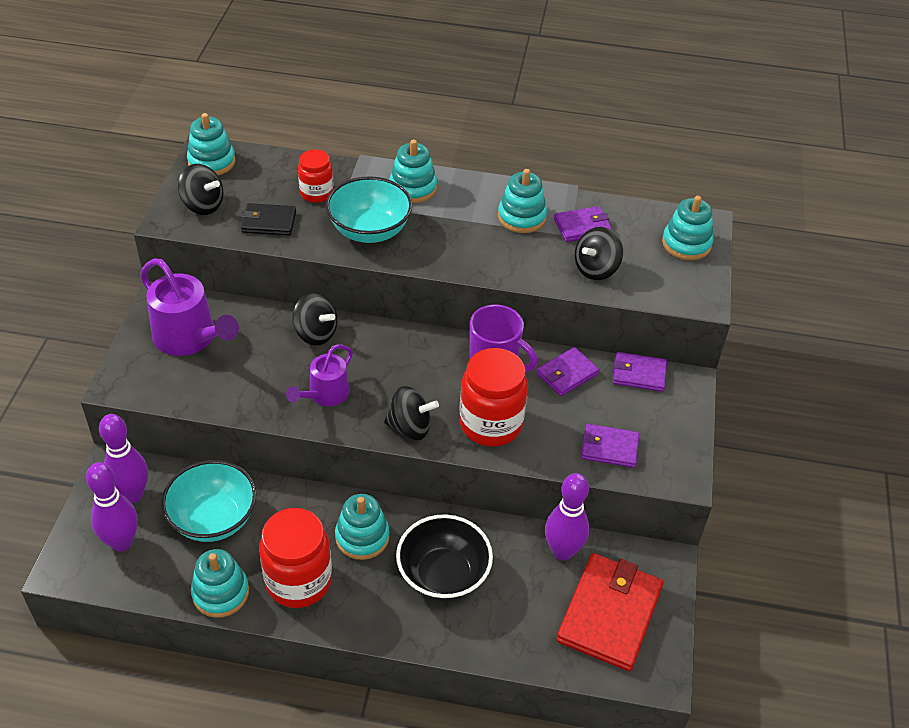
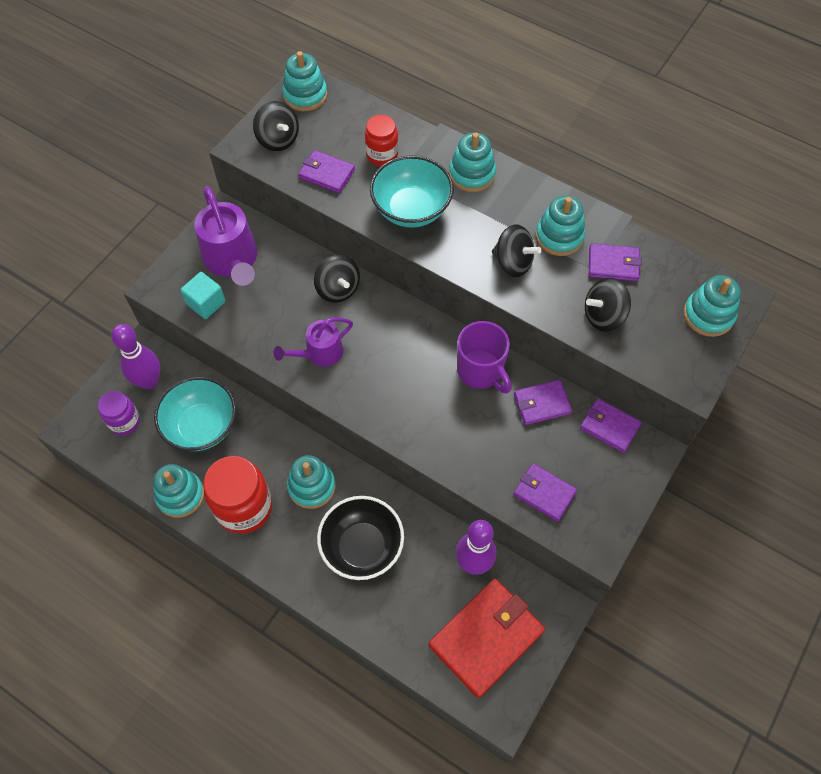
camera: 25 degrees right, 15 degrees up
purple bowling pin [86,462,138,552] -> purple jar [98,391,140,435]
black wallet [241,203,296,235] -> purple wallet [298,150,355,193]
black spinning top [384,386,439,440] -> black spinning top moved to [492,224,541,277]
red jar [459,348,528,447] -> none
none -> turquoise cube [181,272,225,319]

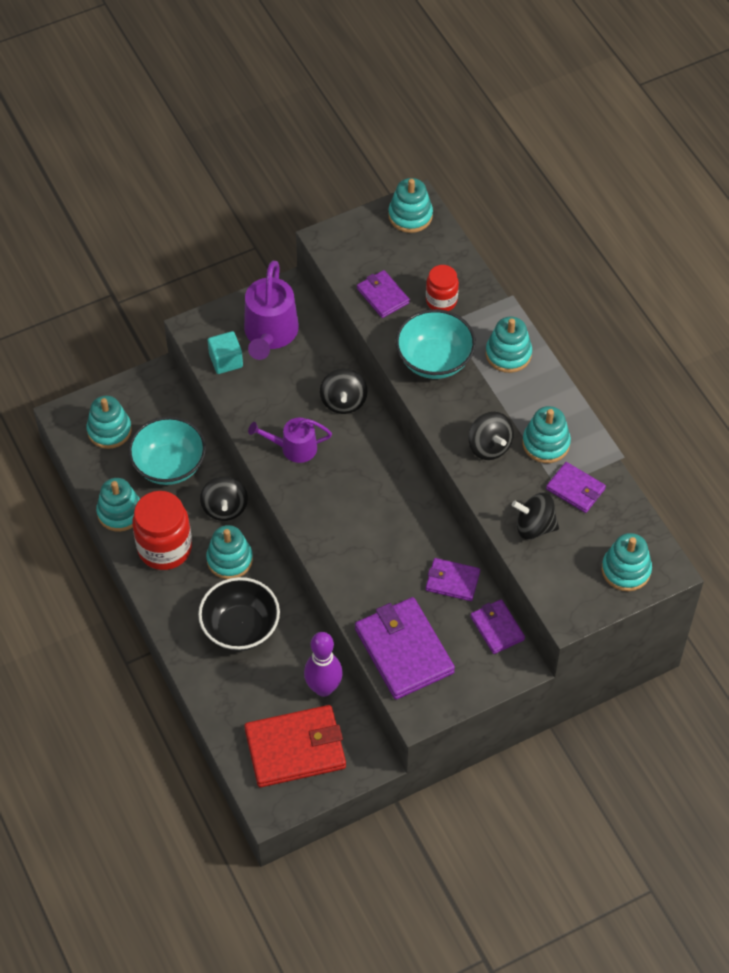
camera: 30 degrees right, 5 degrees down
purple jar [98,391,140,435] -> turquoise stacking toy [86,396,132,449]
purple bowling pin [111,324,160,389] -> none
black spinning top [253,101,299,151] -> black spinning top moved to [200,476,248,521]
purple mug [457,321,512,394] -> none
purple wallet [513,463,577,522] -> purple wallet [355,597,455,700], size x1.84

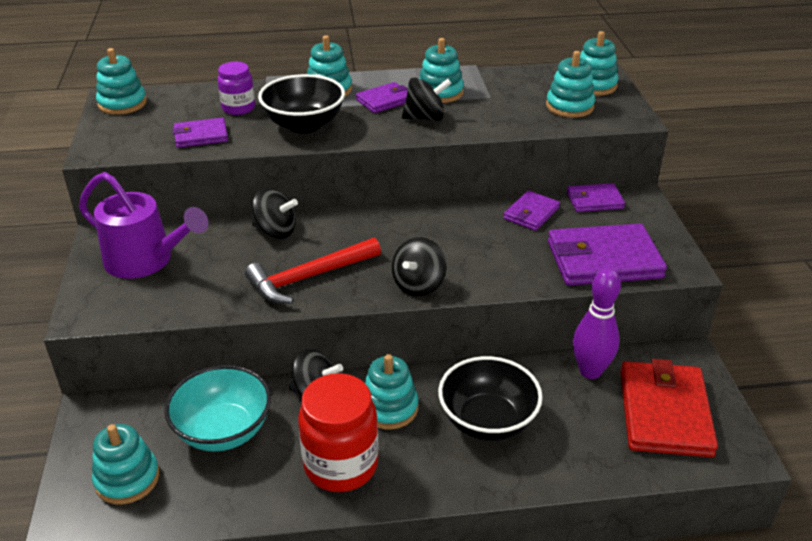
camera: 70 degrees left, 20 degrees down
turquoise stacking toy [96,478,140,532] -> turquoise stacking toy moved to [546,51,595,118]
turquoise cube [208,331,243,374] -> none
purple watering can [248,418,332,463] -> red hammer [245,238,381,303]
turquoise bowl [395,309,476,379] -> black bowl [258,74,345,134]
red jar [426,265,459,311] -> purple jar [218,62,255,115]
black spinning top [512,493,559,539] -> black spinning top moved to [392,237,446,296]
purple wallet [546,462,606,513] -> purple wallet moved to [356,82,408,113]

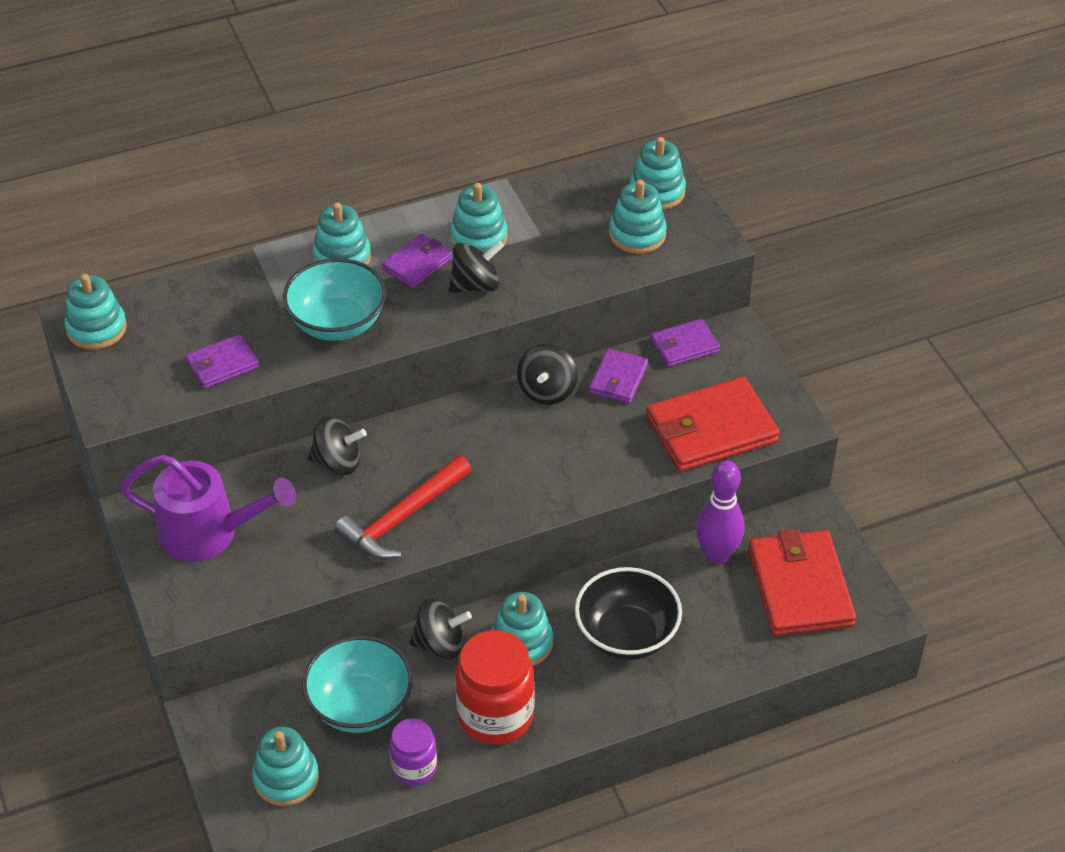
camera: 15 degrees left, 10 degrees up
purple jar [218,62,255,115] -> purple jar moved to [389,718,437,786]
black bowl [258,74,345,134] -> turquoise bowl [283,258,387,341]
black spinning top [392,237,446,296] -> black spinning top moved to [517,344,578,405]
purple wallet [548,223,667,286] -> red wallet [646,377,780,472]

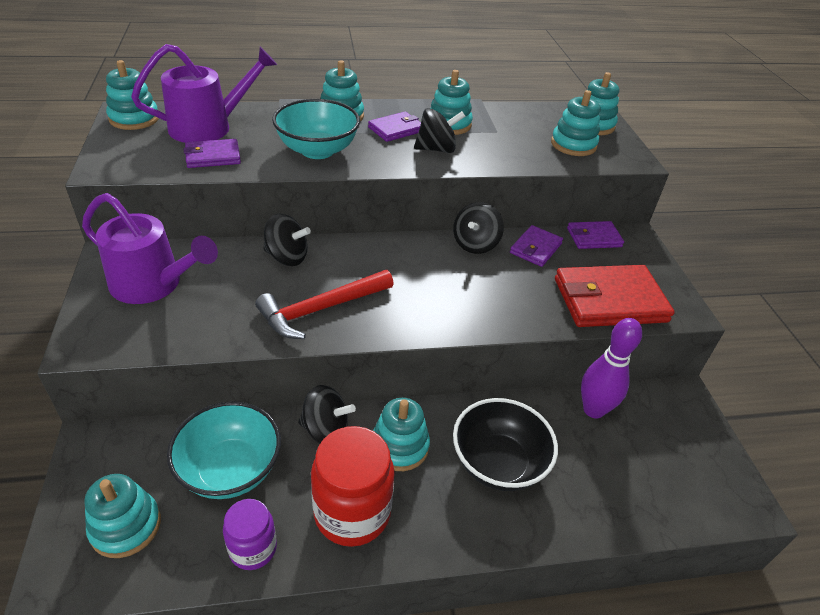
camera: 10 degrees right, 5 degrees down
red wallet [748,529,856,636] -> none
none -> purple watering can [131,44,277,143]

